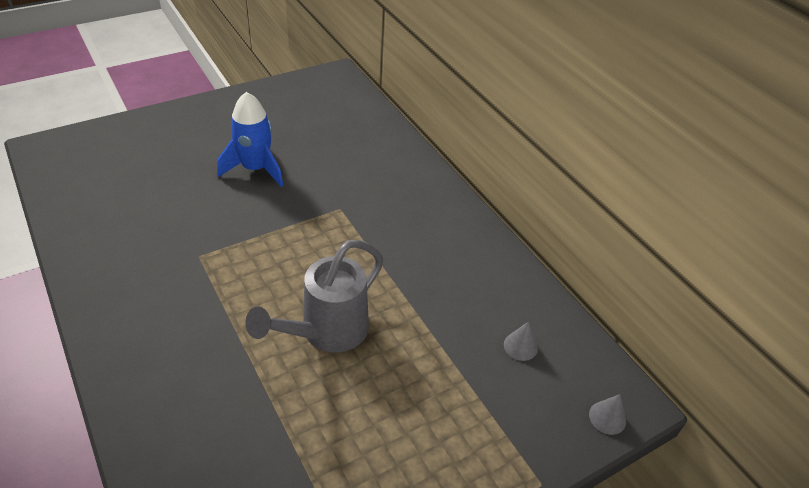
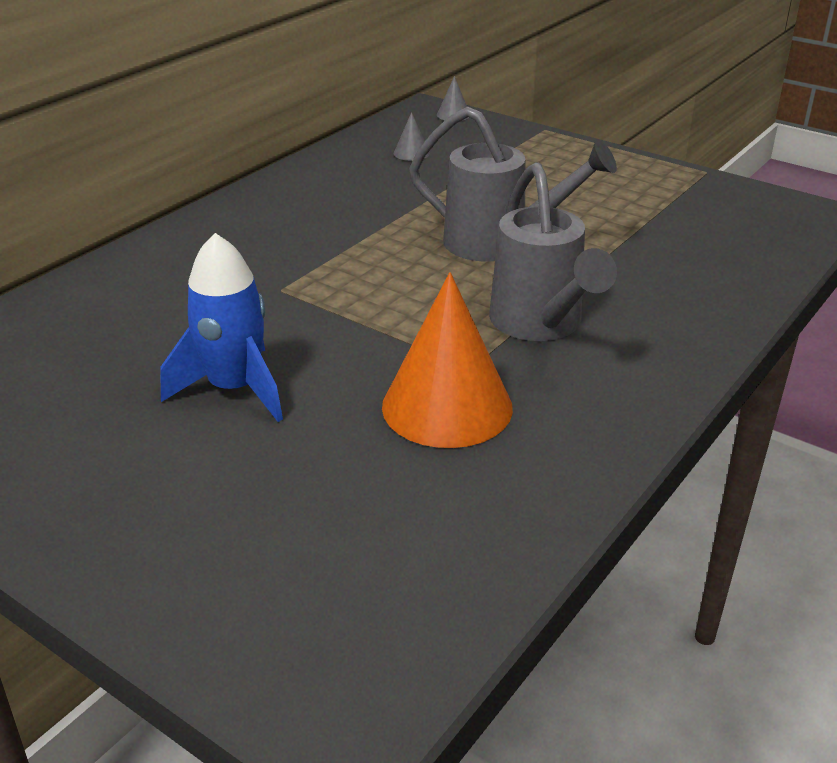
camera: 110 degrees left, 10 degrees down
none -> orange cone [382,272,513,448]
none -> grey watering can [489,162,617,341]

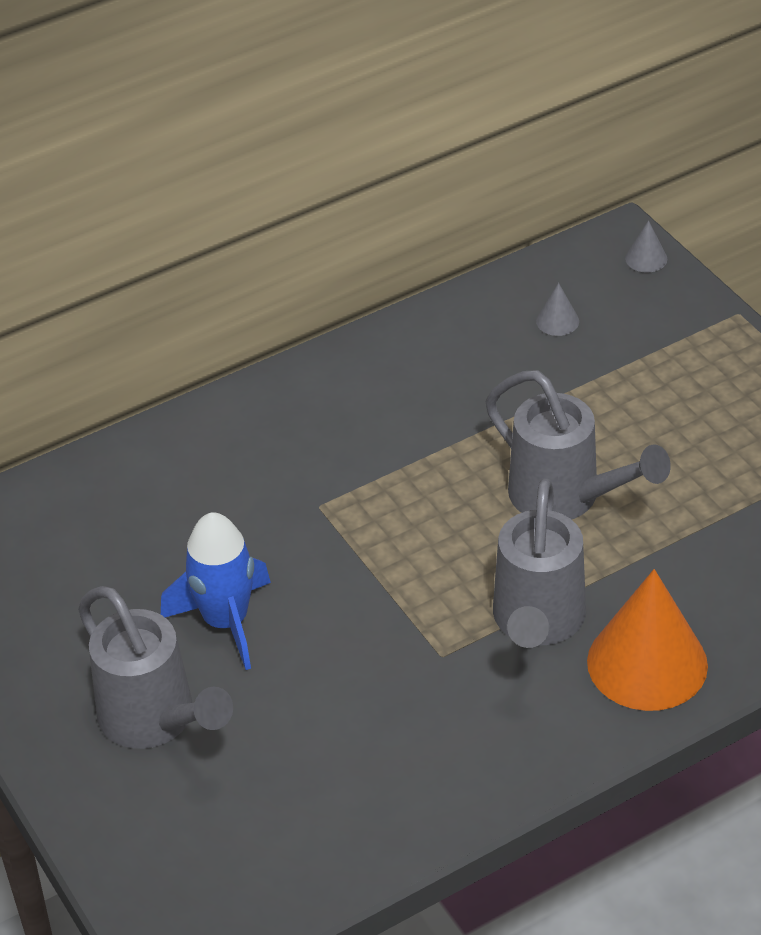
camera: 25 degrees right, 10 degrees up
orange cone [382,272,513,448] -> orange cone moved to [587,569,708,711]
none -> grey watering can [78,586,233,749]

